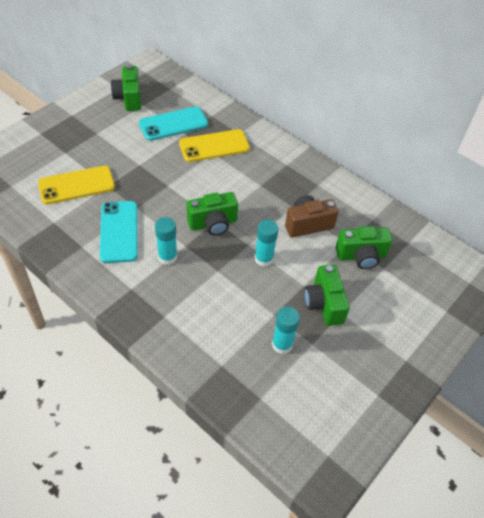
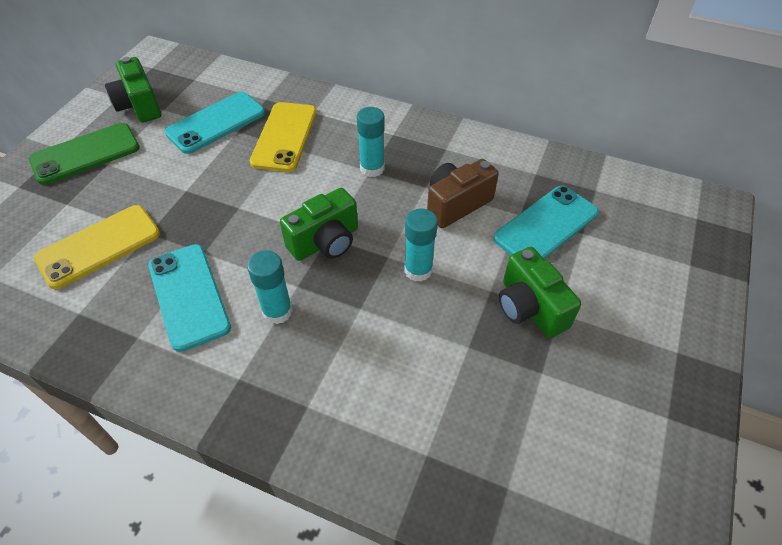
camera: 15 degrees left, 0 degrees up
yellow phone [179,129,250,162] -> yellow phone turned 45 degrees counterclockwise [250,102,317,172]
turquoise glue stick [272,307,300,354] -> turquoise glue stick moved to [357,107,385,177]
green camera [335,226,393,269] -> turquoise phone [493,186,599,259]
none -> green phone [29,123,140,185]

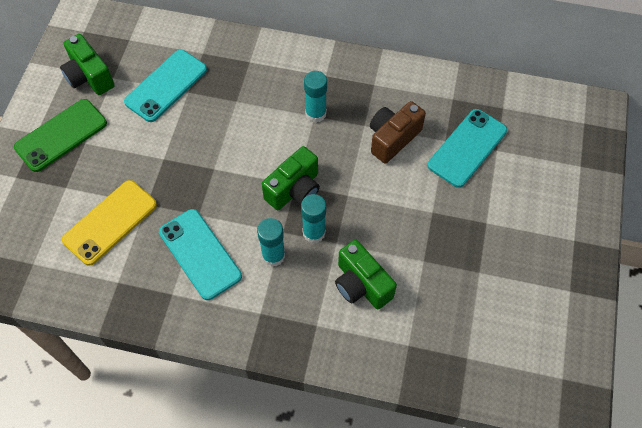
camera: 10 degrees left, 10 degrees up
yellow phone [250,102,317,172] -> none
turquoise glue stick [404,208,438,282] -> turquoise glue stick moved to [301,194,326,243]
green camera [499,247,581,338] -> green camera moved to [335,240,397,309]

